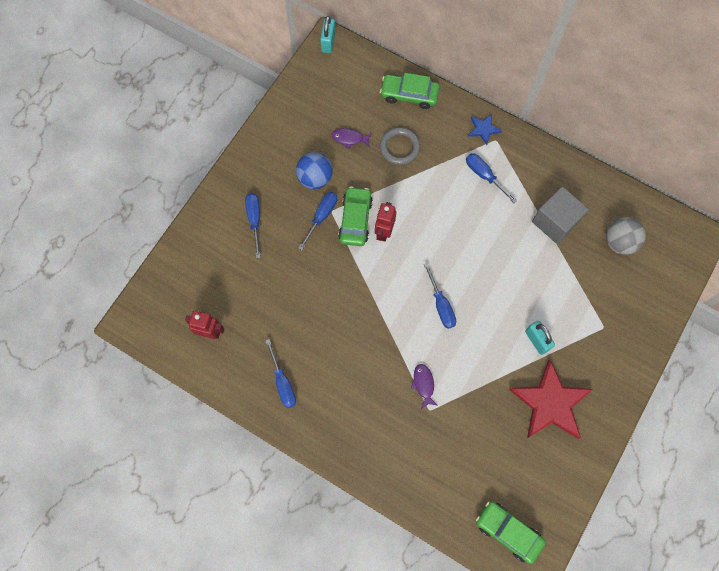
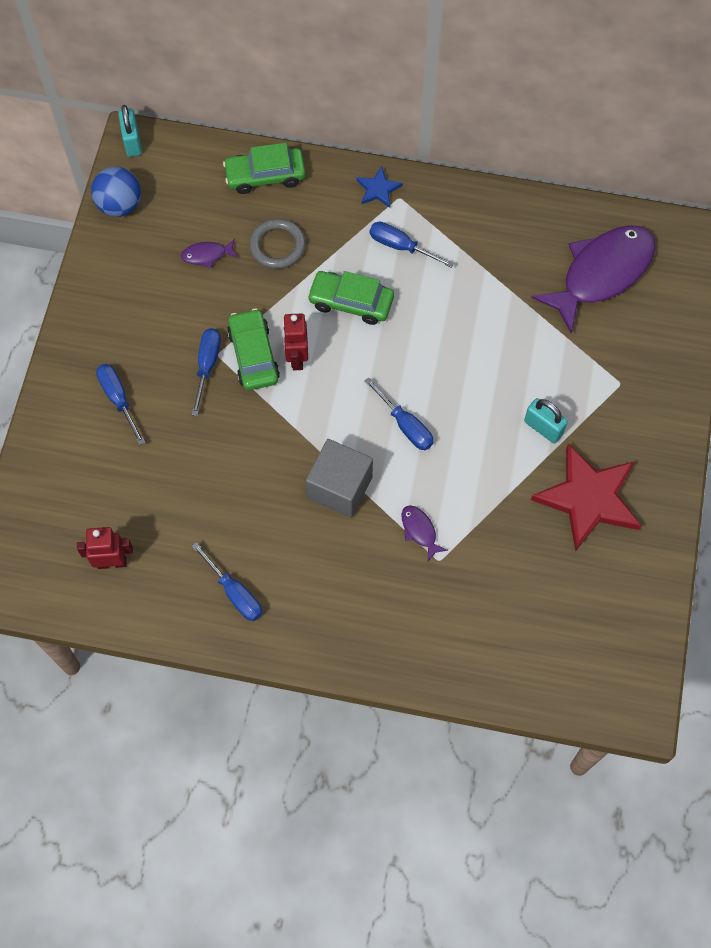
camera: 20 degrees left, 5 degrees down
blue ball [296,152,333,189] -> blue ball moved to [91,167,141,217]
green car [476,501,546,564] -> green car moved to [307,271,394,325]
grey cube [532,187,589,244] -> grey cube moved to [306,439,373,518]
grey ball [606,217,646,255] -> purple fish [531,225,656,333]

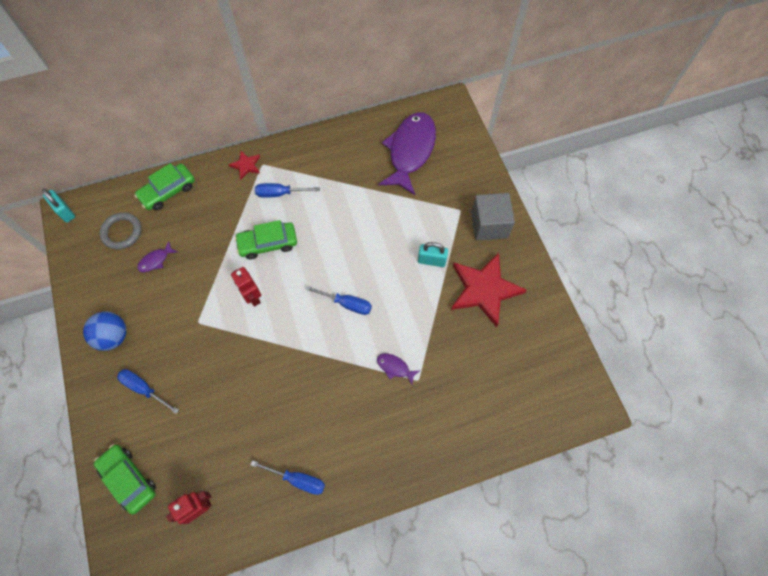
camera: 30 degrees left, 0 degrees up
blue ball [91,167,141,217] -> blue ball moved to [83,311,127,351]
blue screwdriver [191,328,221,416] -> none
green car [227,309,280,390] -> green car moved to [94,444,156,514]
grey ring [249,219,306,269] -> grey ring moved to [100,212,141,250]
grey cube [306,439,373,518] -> grey cube moved to [471,193,515,241]
blue star [356,167,403,208] -> red star [228,151,260,180]

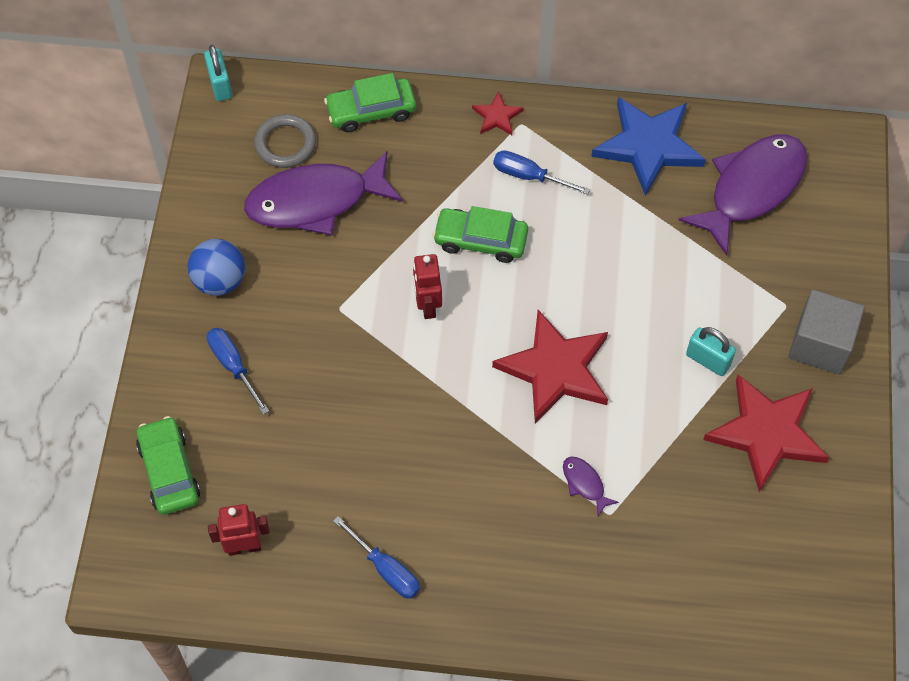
camera: 25 degrees right, 5 degrees down
purple fish [137,241,177,272] -> purple fish [244,151,403,235], size x2.49
blue screwdriver [305,286,372,315] -> red star [492,310,608,423]
none -> blue star [591,97,706,196]

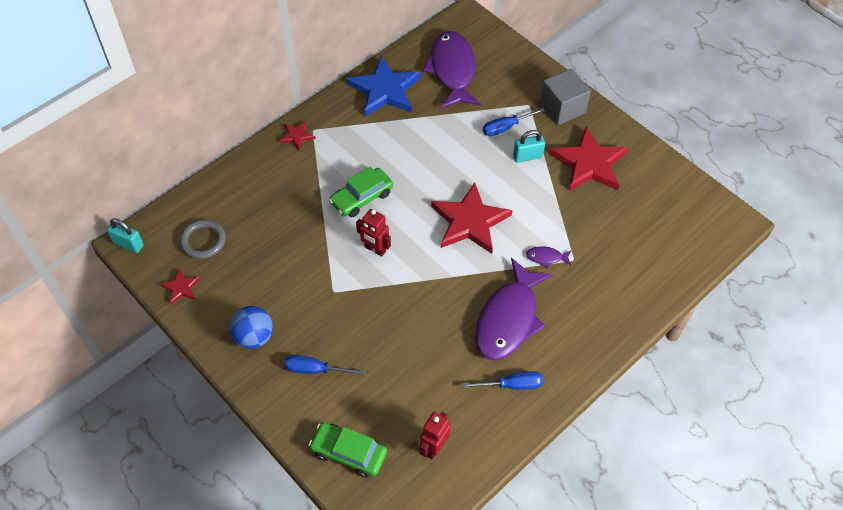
camera: 50 degrees left, 5 degrees down
purple fish [244,151,403,235] -> purple fish moved to [475,258,553,360]
green car [324,73,416,132] -> none
blue screwdriver [493,151,590,195] -> blue screwdriver moved to [483,108,545,136]
none -> red star [160,268,201,304]

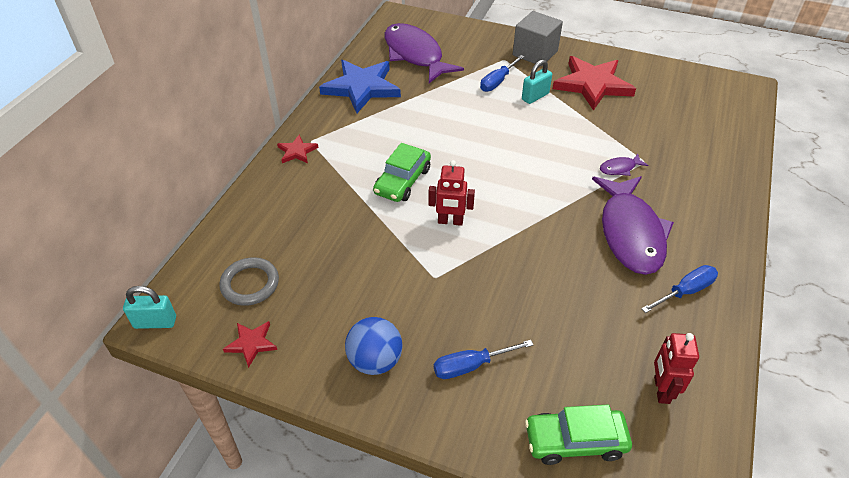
camera: 25 degrees left, 10 degrees down
red star [431,182,513,254] -> none

